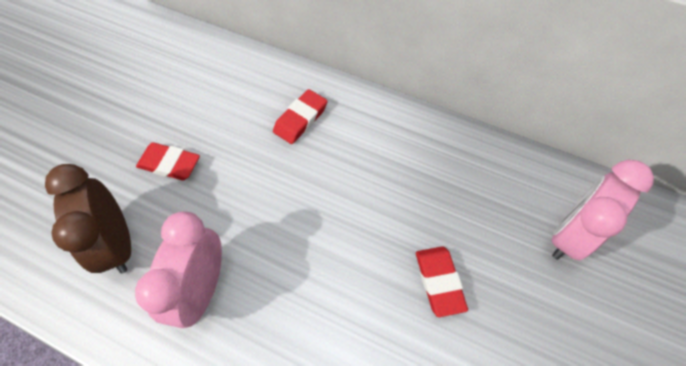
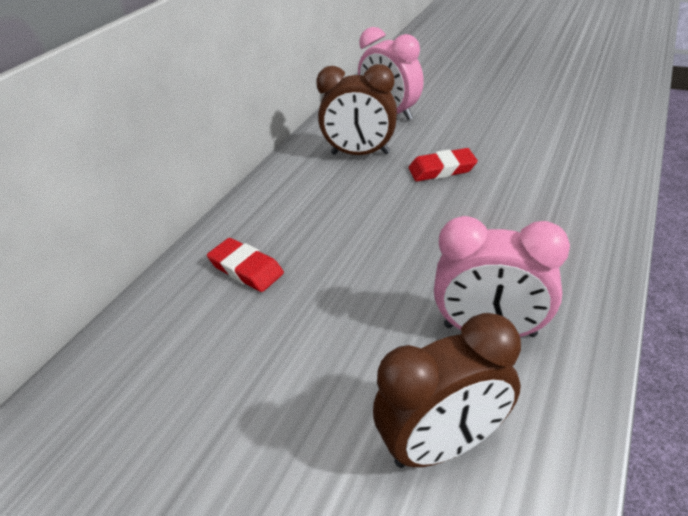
camera: 85 degrees left, 20 degrees down
red eraser [136,142,200,180] -> none
none -> brown clock [316,64,397,155]

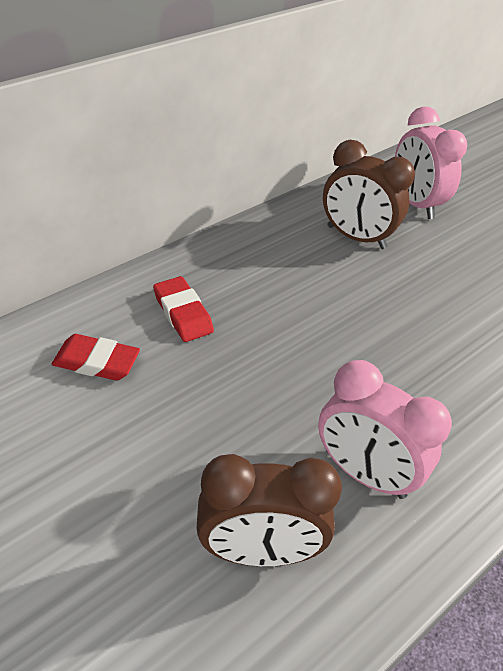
camera: 15 degrees right, 5 degrees up
red eraser [409,148,478,181] -> red eraser moved to [52,334,140,381]

